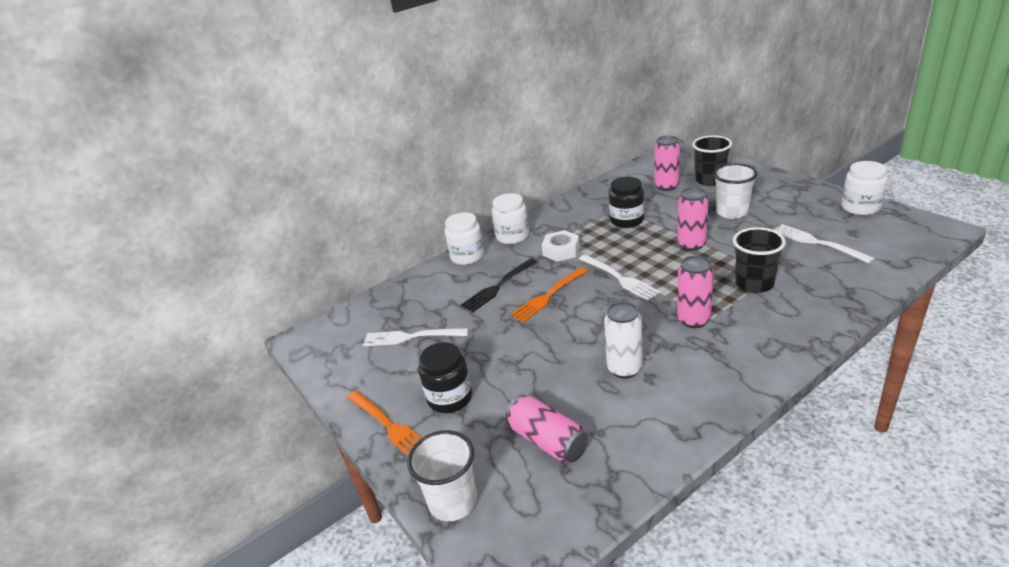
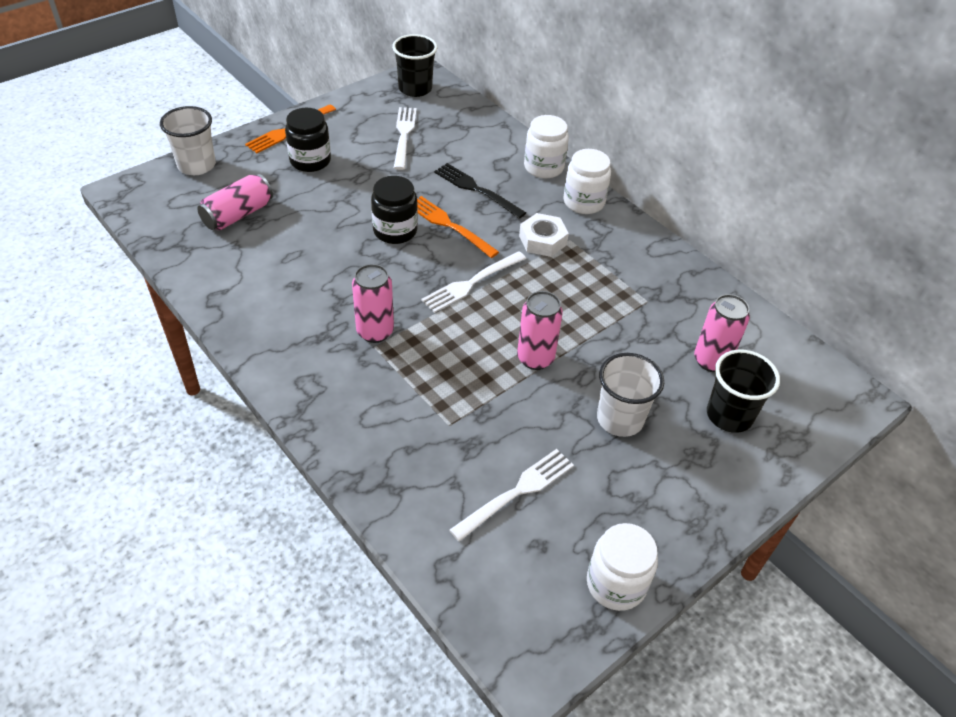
camera: 80 degrees right, 15 degrees up
white can [604,302,643,379] -> none
black jar [609,177,644,228] -> black jar moved to [371,176,418,244]
black cup [733,227,786,293] -> black cup moved to [392,34,437,97]

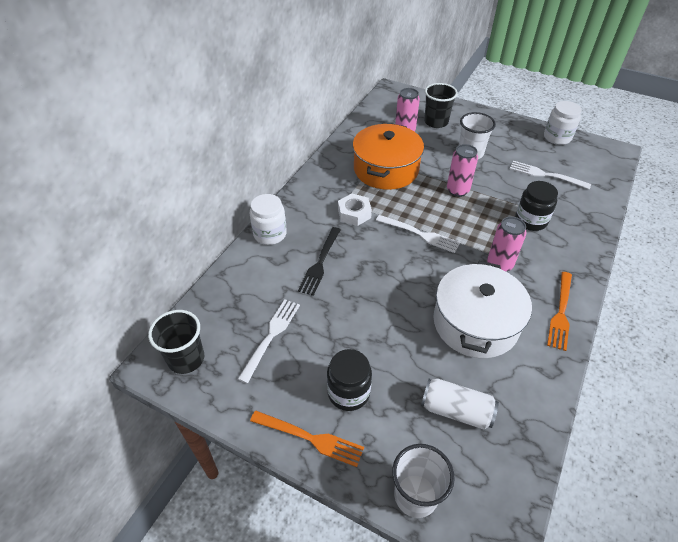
camera: 110 degrees left, 0 degrees up
pink can [197,174,273,230] -> white can [421,379,499,429]
black jar [371,176,418,244] -> black jar moved to [515,181,558,231]
white fork [394,107,417,170] -> white fork turned 135 degrees clockwise [238,299,300,383]
orange fork [417,196,499,258] -> orange fork moved to [547,272,572,351]
white jar [563,149,611,214] -> none
none -> orange pot [353,124,424,190]
none -> white pot [433,261,532,358]

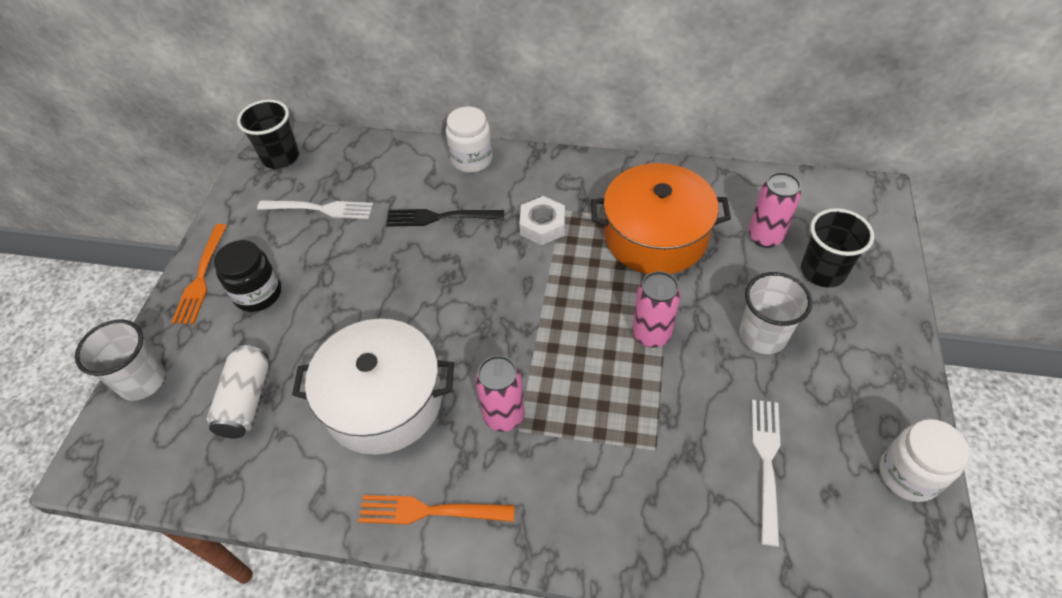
camera: 75 degrees right, 5 degrees up
white fork [376,215,460,253] -> none
black jar [515,181,558,231] -> none

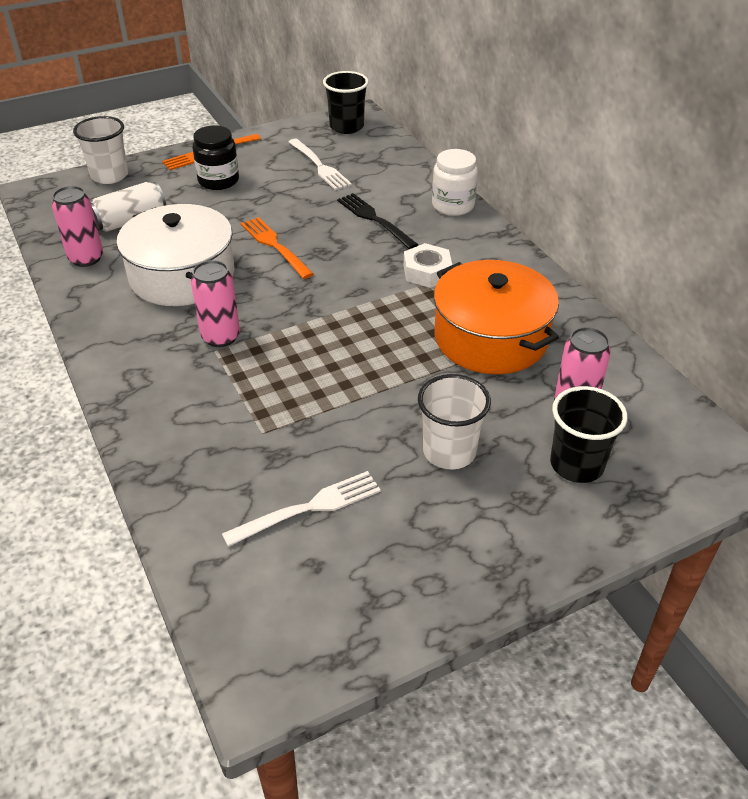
camera: 50 degrees right, 10 degrees down
orange fork [358,495,515,524] -> orange fork moved to [241,217,314,279]
pink can [632,271,681,348] -> pink can moved to [52,186,103,267]
white jar [879,419,969,502] -> none

